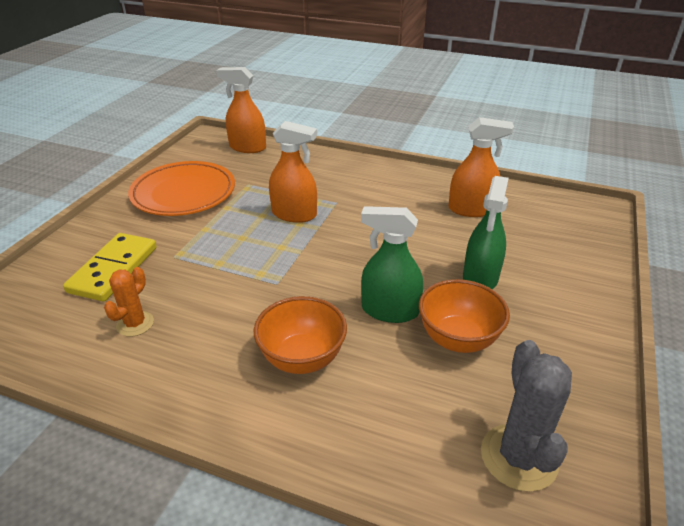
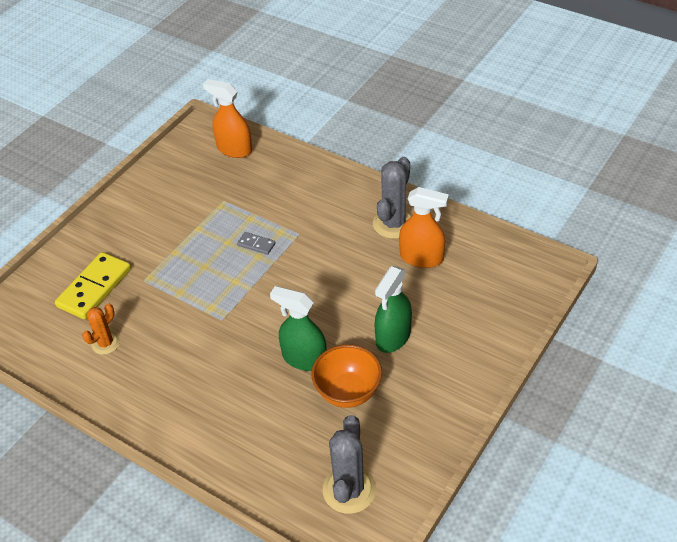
camera: 15 degrees right, 10 degrees up
orange plate [128,161,235,216] -> none
orange bowl [254,296,347,374] -> none
orange spray bottle [269,121,317,223] -> grey domino [237,232,276,255]
none -> grey cactus [373,157,412,239]

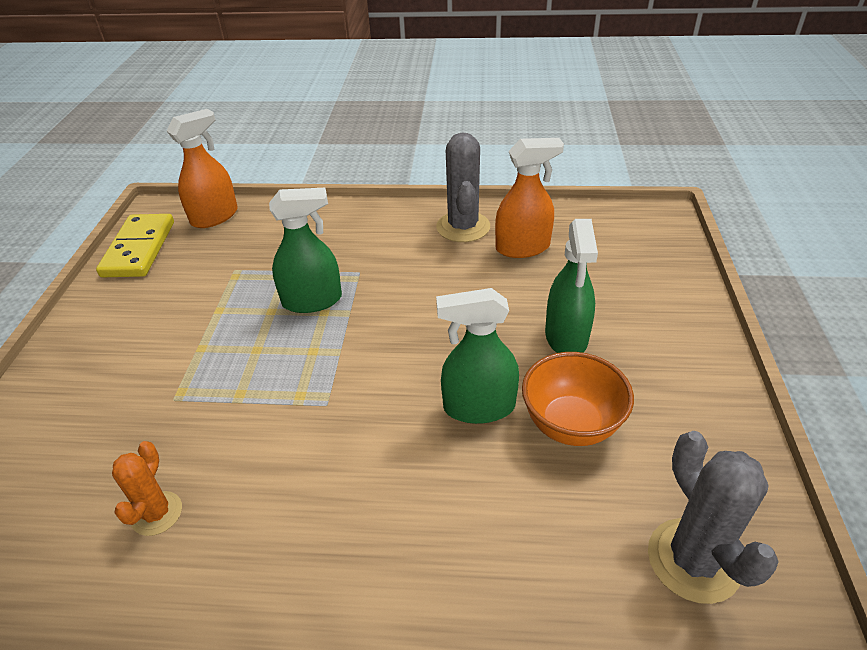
camera: 30 degrees left, 5 degrees down
yellow domino [55,252,131,319] -> yellow domino moved to [96,214,174,277]
orange spray bottle [203,79,252,158] -> orange spray bottle turned 135 degrees clockwise [167,109,238,228]
grey domino [237,232,276,255] -> green spray bottle [269,188,342,313]

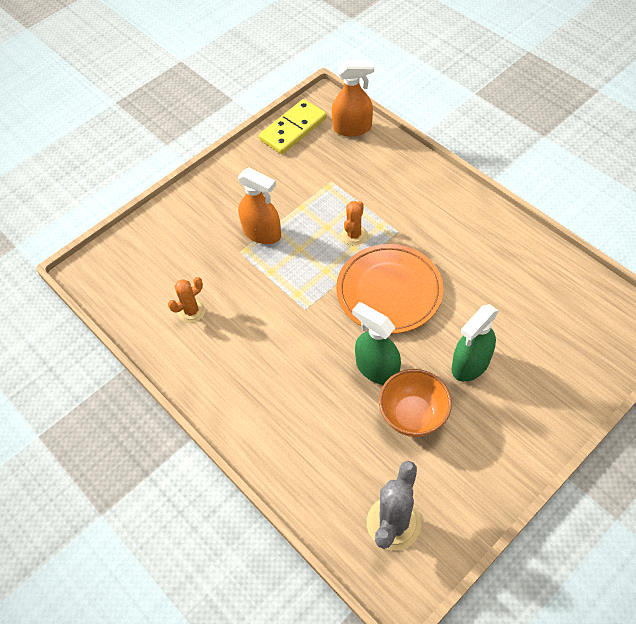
camera: 45 degrees right, 15 degrees up
green spray bottle [269,188,342,313] -> orange cactus [341,201,367,245]
grey cactus [436,132,490,242] -> none
orange spray bottle [495,138,564,258] -> orange spray bottle moved to [238,168,281,244]
none -> orange plate [336,244,443,334]

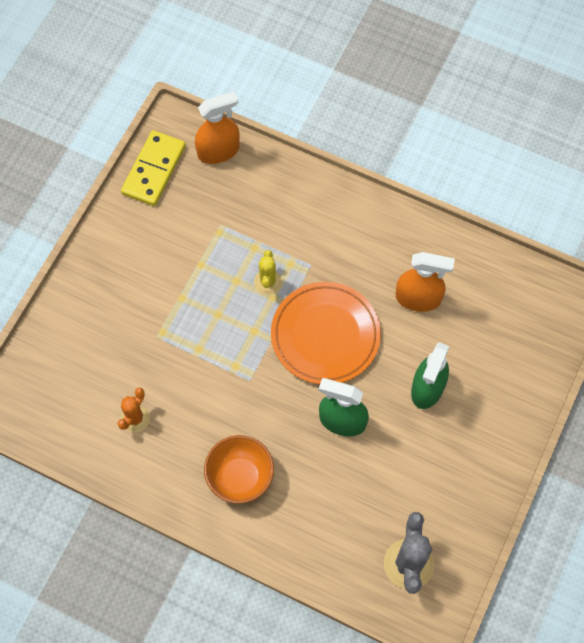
camera: 25 degrees left, 10 degrees up
orange spray bottle [238,168,281,244] -> orange spray bottle moved to [396,252,455,312]
orange cactus [341,201,367,245] -> yellow cactus [254,250,282,295]
orange bowl [379,369,452,437] -> orange bowl moved to [204,435,274,504]

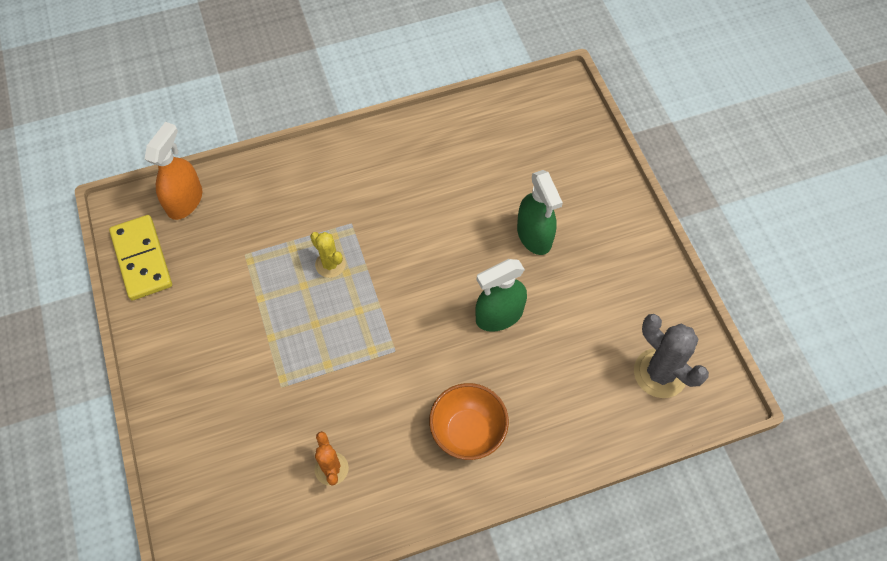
camera: 45 degrees left, 5 degrees down
orange plate [271,282,381,384] -> none
orange spray bottle [396,252,455,312] -> none

